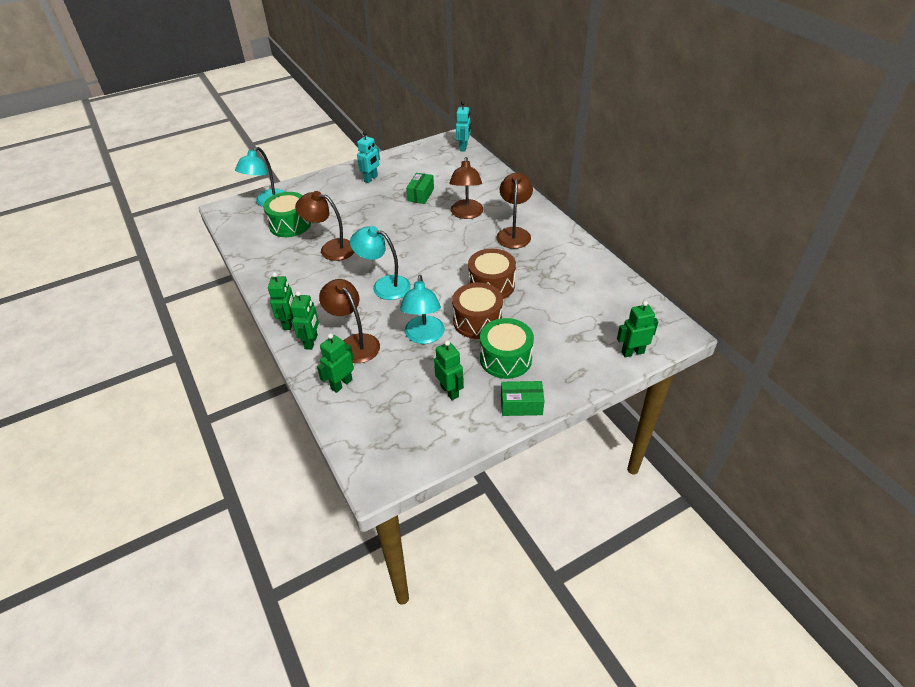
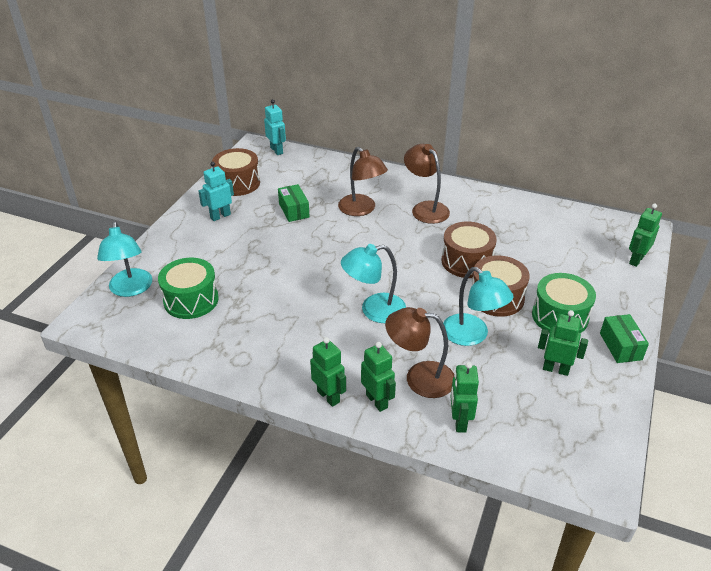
camera: 40 degrees left, 5 degrees down
brown lamp [295,191,354,261] -> none
turquoise robot [357,131,380,183] -> turquoise robot turned 120 degrees counterclockwise [199,162,234,221]
green box [501,381,544,416] -> green box turned 60 degrees counterclockwise [600,314,649,363]
none -> brown drum [212,148,260,196]

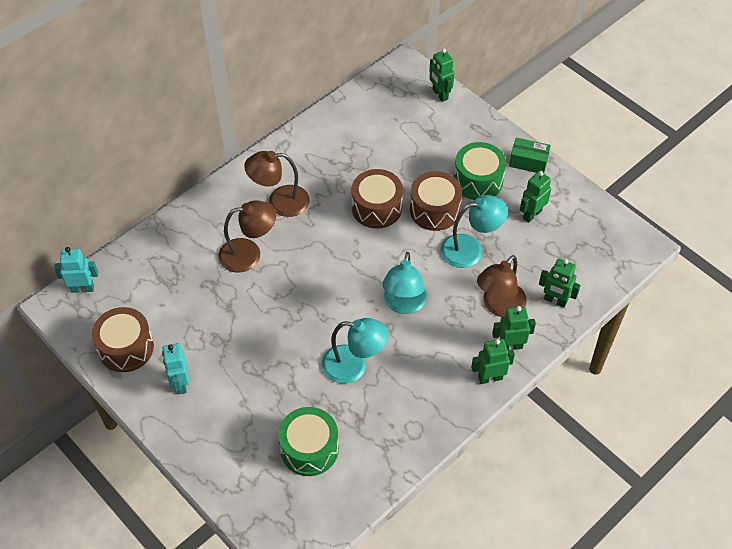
camera: 65 degrees left, 15 degrees up
turquoise lamp [97,221,152,297] -> turquoise lamp moved to [322,318,389,384]
green box [278,184,310,222] -> none

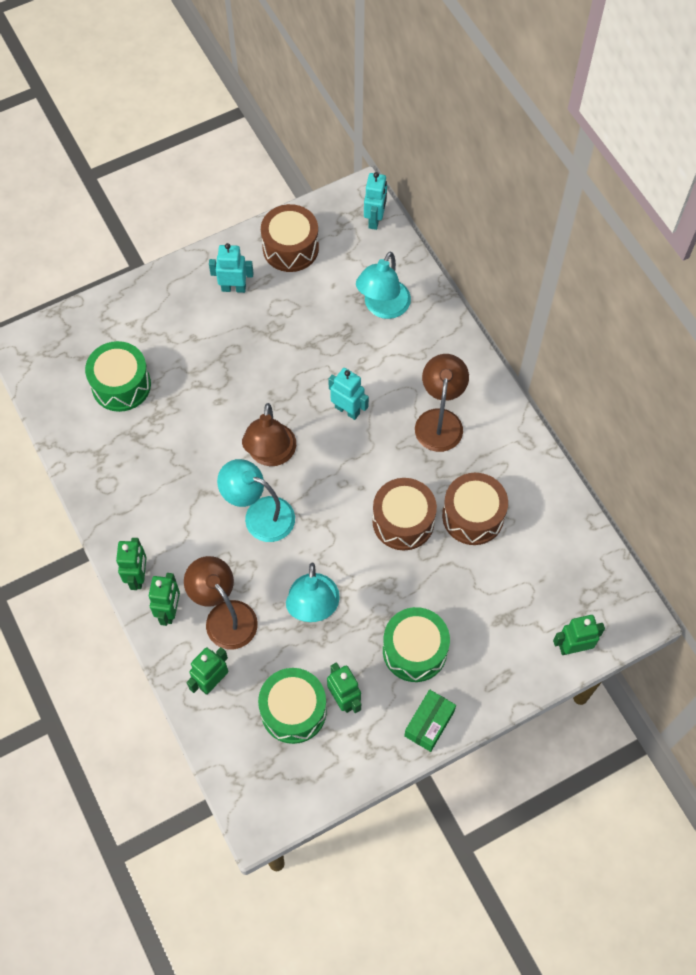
camera: 105 degrees right, 10 degrees up
brown lamp [219,200,276,273] -> brown lamp moved to [242,403,296,466]
turquoise lamp [322,318,389,384] -> turquoise lamp moved to [356,252,411,319]
brown drum [410,171,462,231] -> brown drum moved to [442,473,508,545]
none -> green drum [258,668,327,744]
none -> turquoise robot [328,368,369,420]

